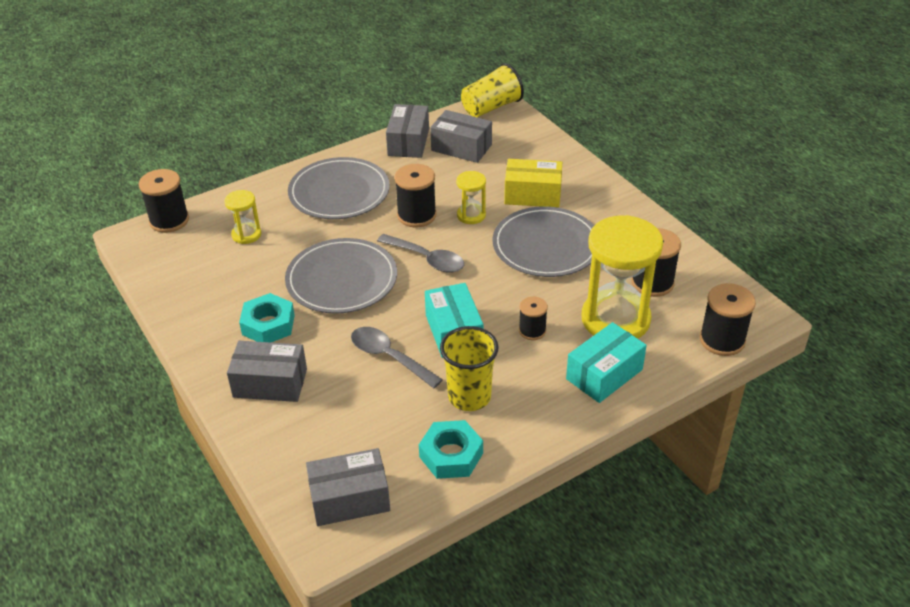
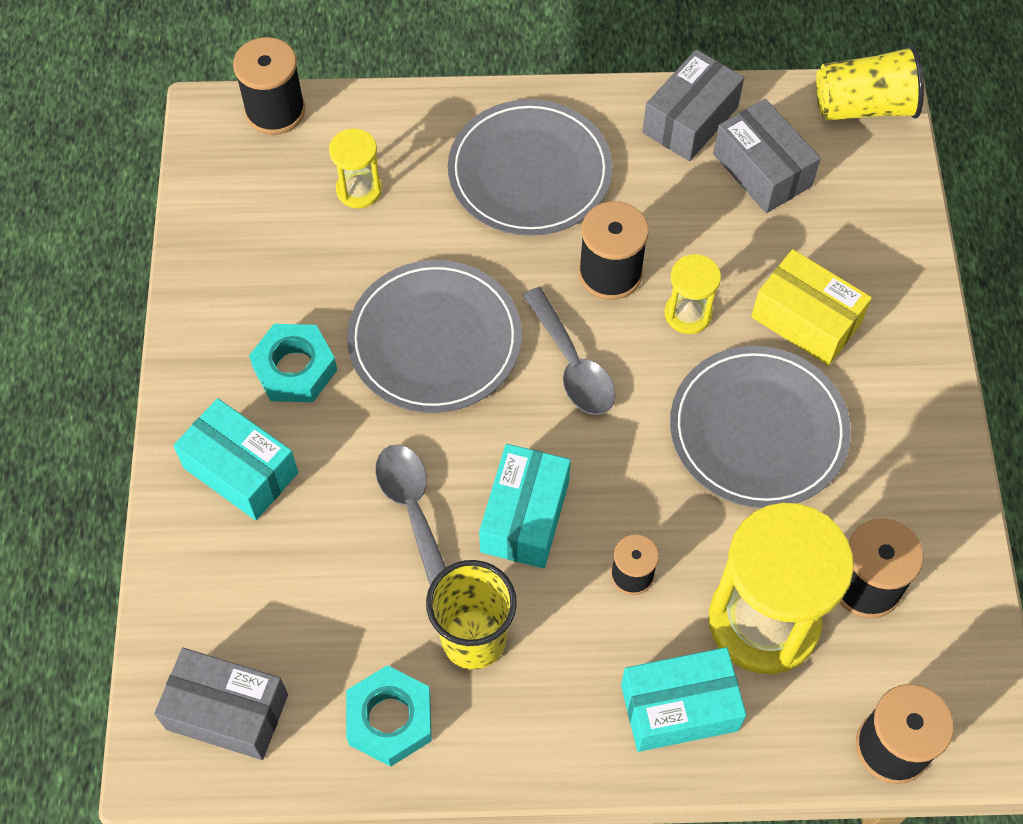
camera: 30 degrees right, 20 degrees up
grey box [227,341,307,402] -> turquoise box [173,398,298,520]

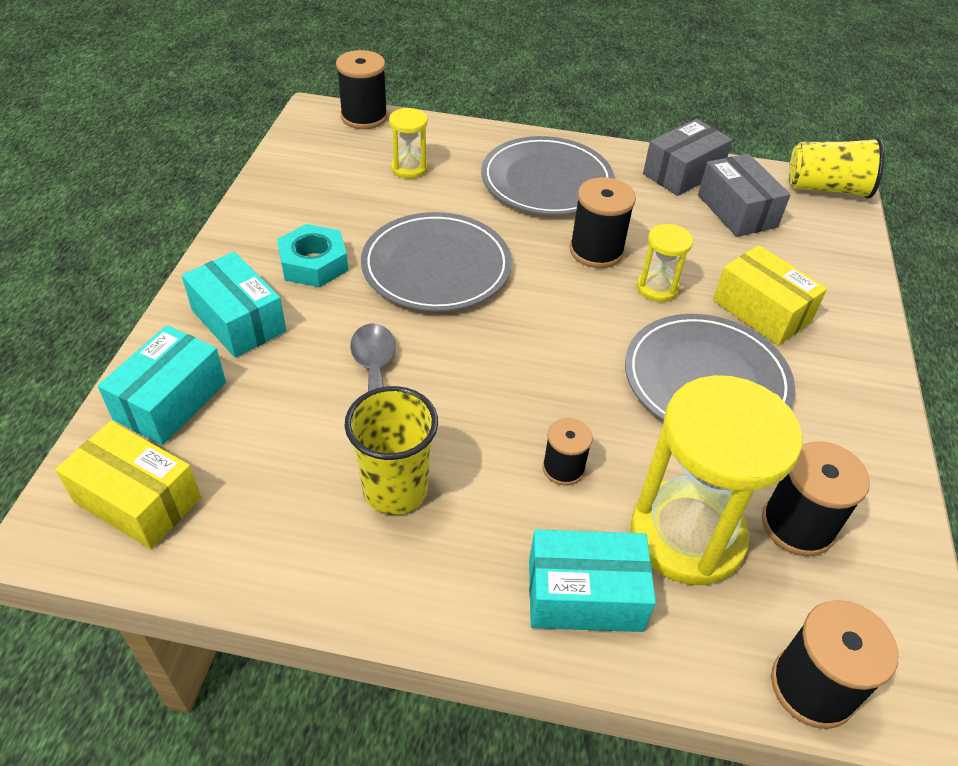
camera: 10 degrees right, 15 degrees down
grey box [154,648,288,760] -> yellow box [55,421,201,549]
turquoise nut [346,665,432,767] -> none
turquoise box [479,444,571,568] -> turquoise box moved to [98,325,226,445]
grey spoon [523,287,615,415] -> none

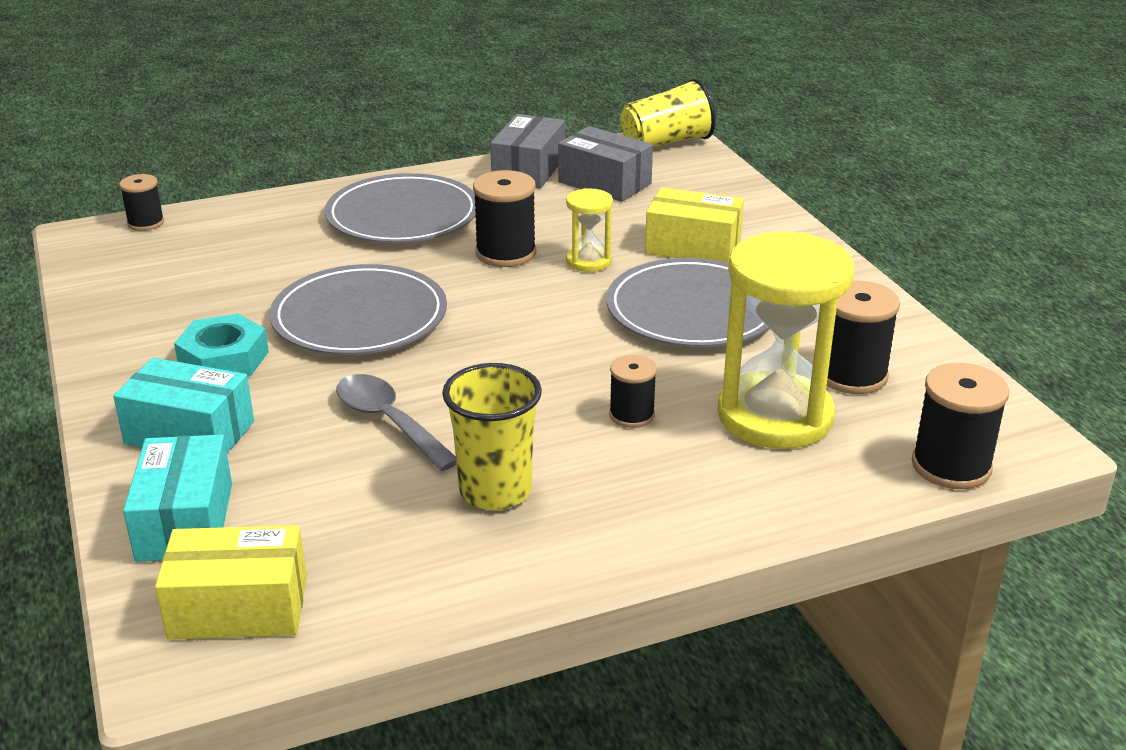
camera: 30 degrees left, 15 degrees down
black spool [336,50,388,129] -> black spool [119,174,164,231], size x0.62
yellow hourglass [389,108,428,179] -> none
turquoise box [529,529,656,632] -> none

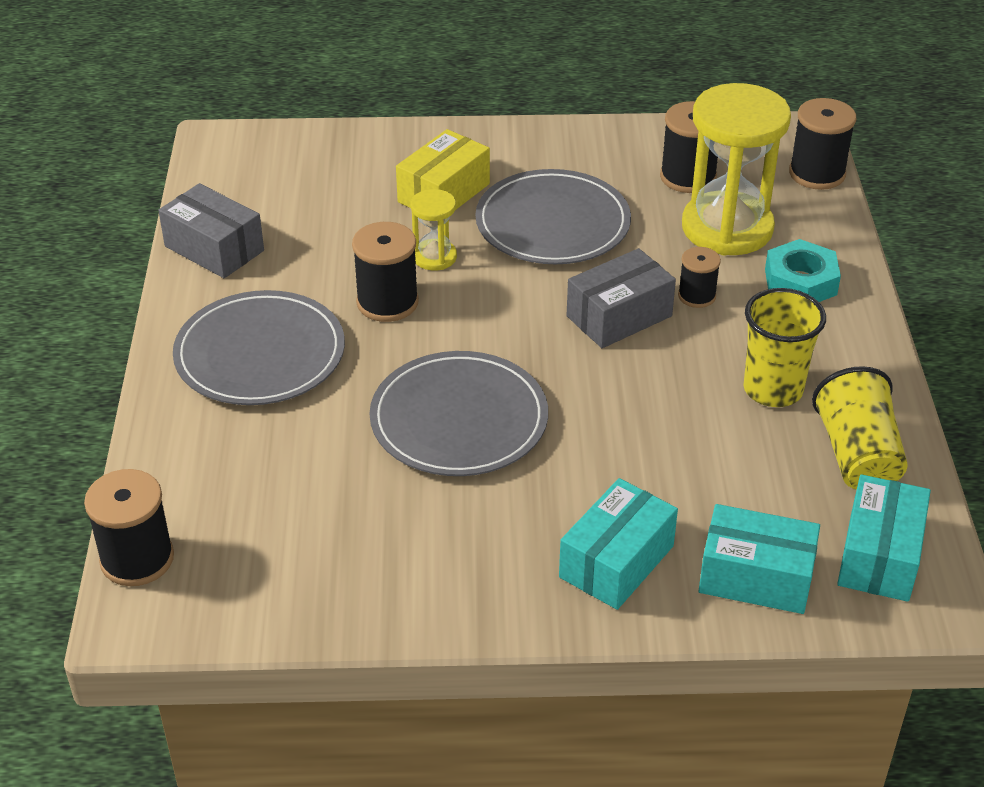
camera: 70 degrees left, 10 degrees up
black spool [119,174,164,231] -> black spool [84,469,174,586], size x1.62
yellow box [155,525,307,640] -> turquoise box [837,474,931,602]
turquoise nut [174,313,269,376] -> turquoise nut moved to [765,239,841,302]
grey spoon [336,374,457,471] -> none
grey box [558,126,653,202] -> grey box moved to [566,248,676,348]
yellow cup [621,78,716,147] -> yellow cup moved to [812,366,907,490]

